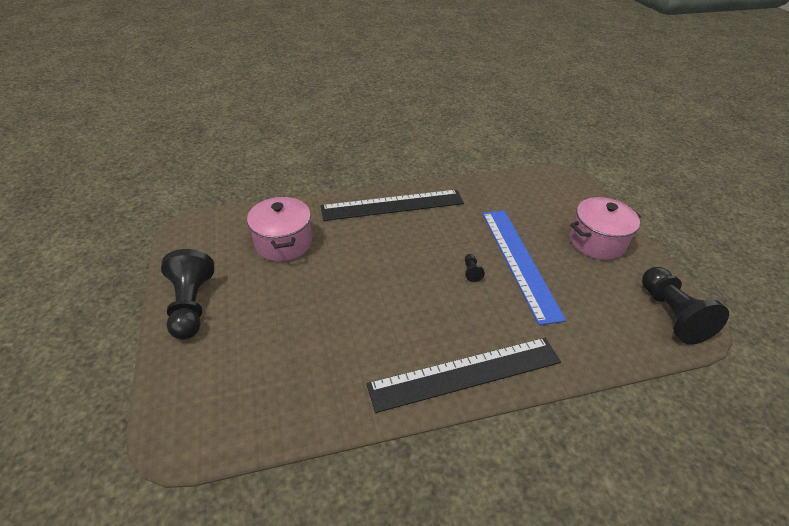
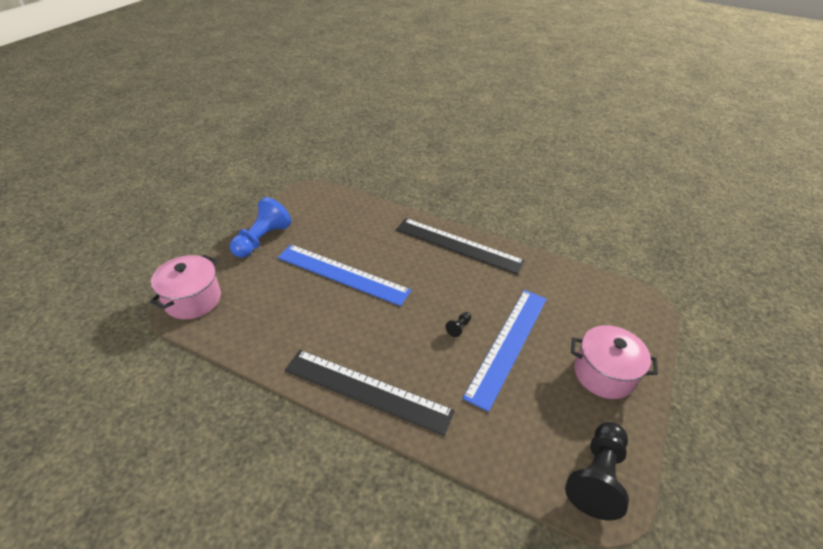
camera: 40 degrees right, 0 degrees up
black pawn [161,249,214,340] -> blue pawn [230,197,291,258]
pink pot [247,196,312,262] -> pink pot moved to [150,255,221,319]
none -> blue ruler [278,245,411,306]

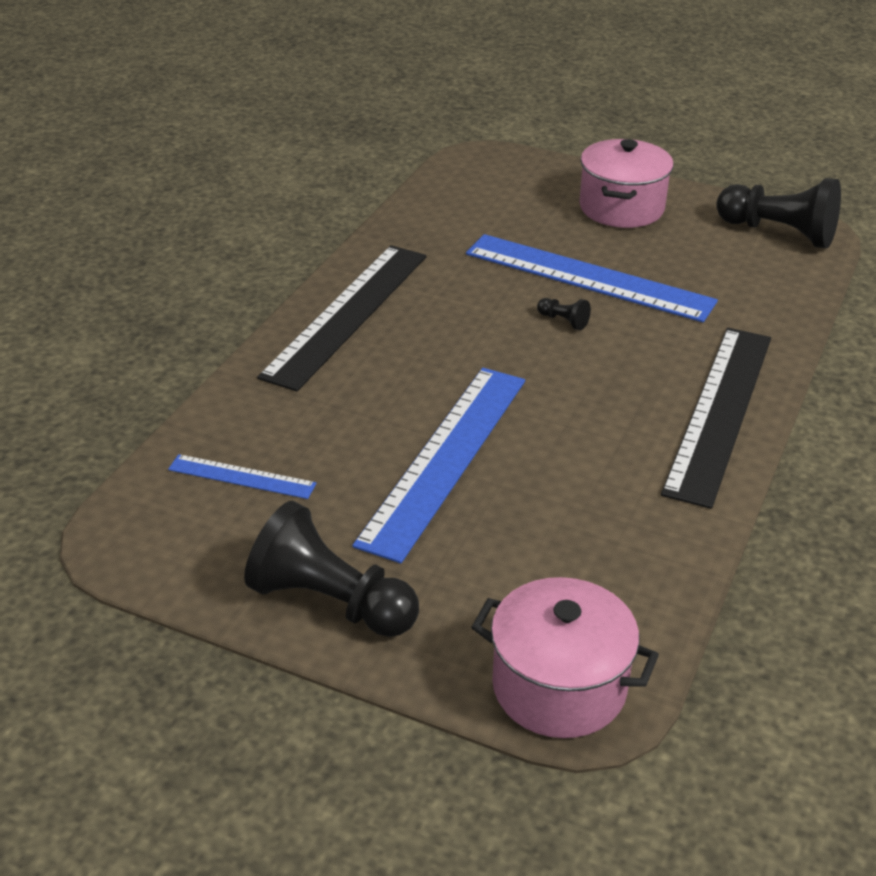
camera: 90 degrees left, 5 degrees down
blue pawn [230,197,291,258] -> black pawn [244,501,419,637]
none -> blue ruler [168,454,317,499]

